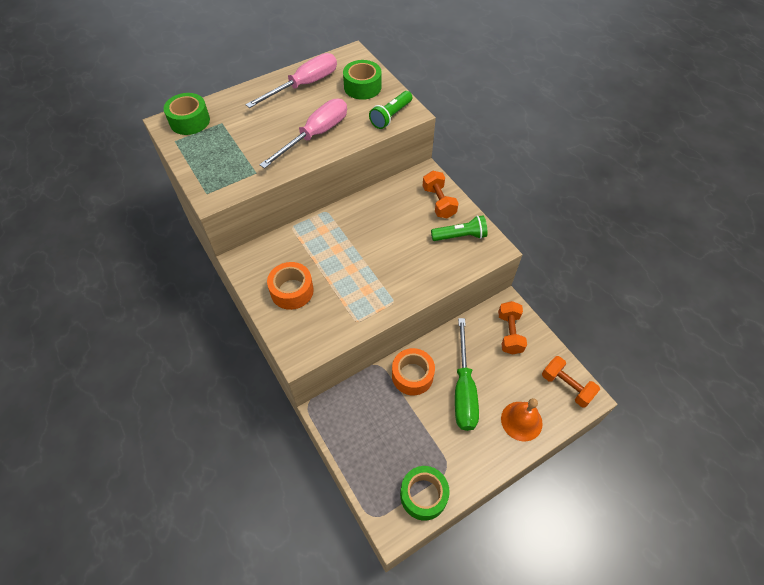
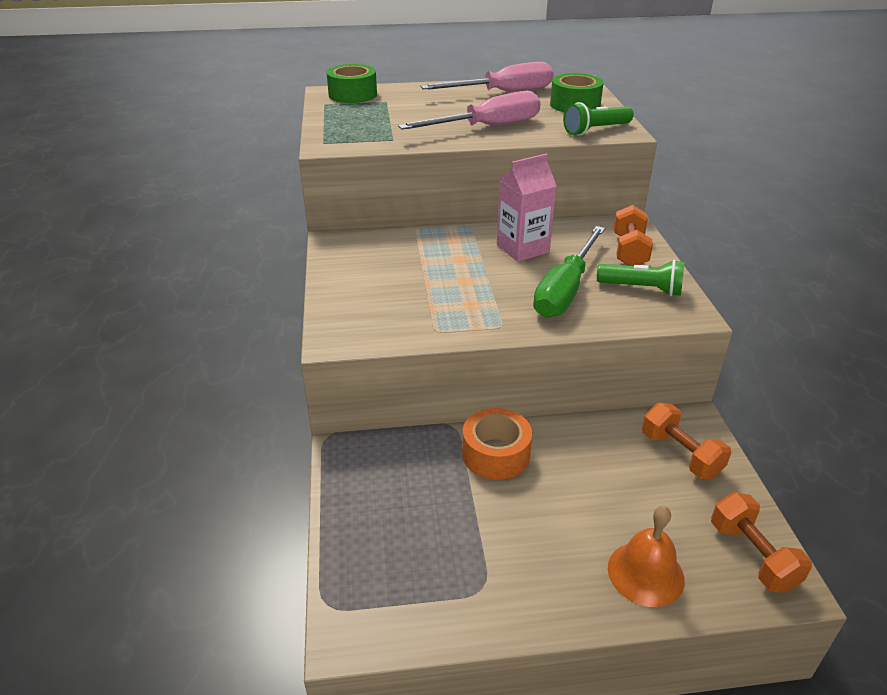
camera: 25 degrees right, 20 degrees down
orange tape [267,262,314,310] -> none
green tape [400,466,450,521] -> none
green screwdriver [455,318,479,431] -> green screwdriver moved to [533,226,605,318]
orange dumbbell [498,301,527,355] -> orange dumbbell turned 60 degrees counterclockwise [642,403,731,479]
none -> pink carton [497,154,557,262]

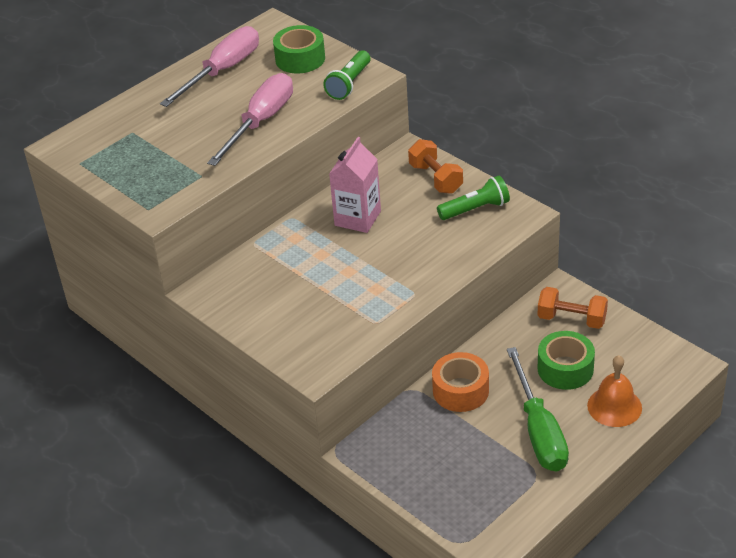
camera: 35 degrees left, 5 degrees up
green tape [327,64,377,103] -> green tape moved to [538,331,595,390]
green screwdriver [533,226,605,318] -> green screwdriver moved to [507,347,569,471]
orange dumbbell [711,492,812,592] -> none

